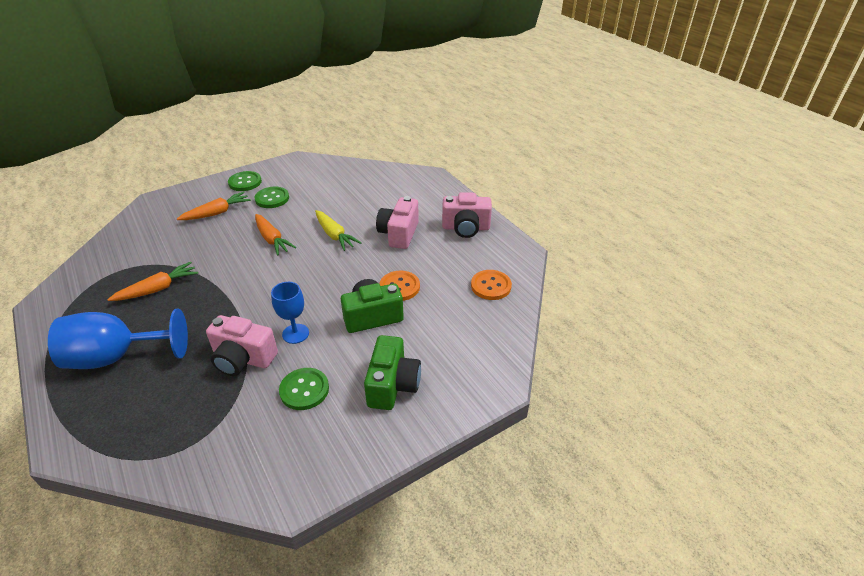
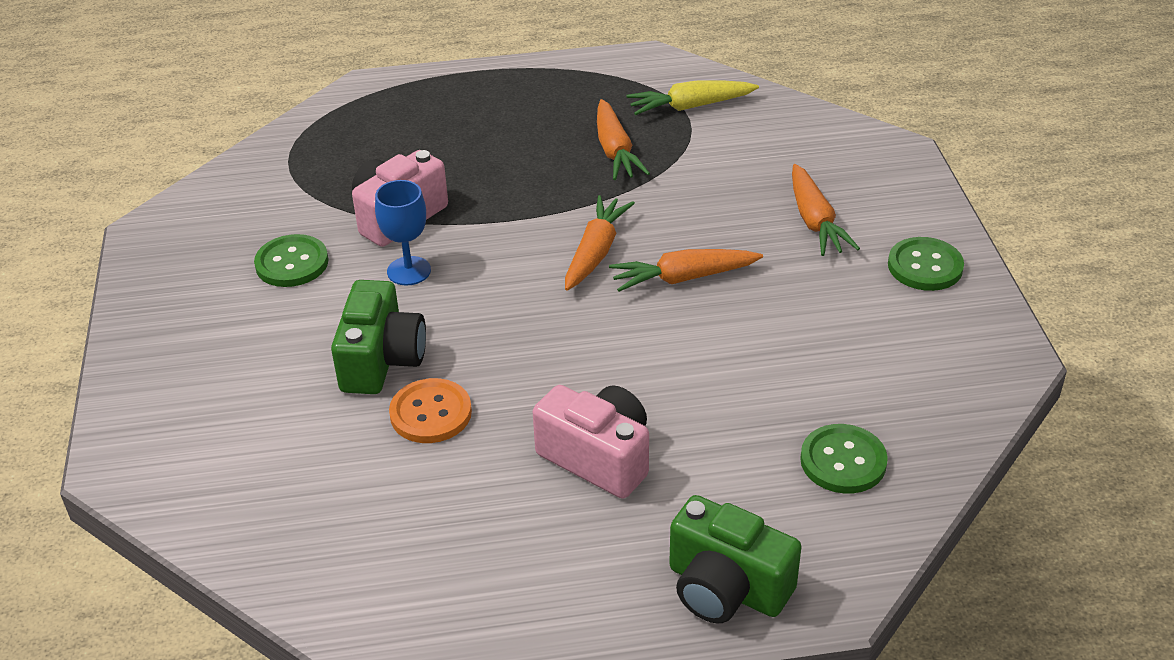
camera: 115 degrees right, 0 degrees up
blue goblet [48,308,188,369] -> none
green button [255,187,289,208] -> green button moved to [800,424,888,494]
yellow carrot [315,210,361,251] -> yellow carrot moved to [626,80,759,115]
green camera [364,335,421,410] -> green camera moved to [669,495,802,623]
pink camera [442,192,492,238] -> none
orange button [471,270,512,300] -> none
none -> orange carrot [565,195,635,291]

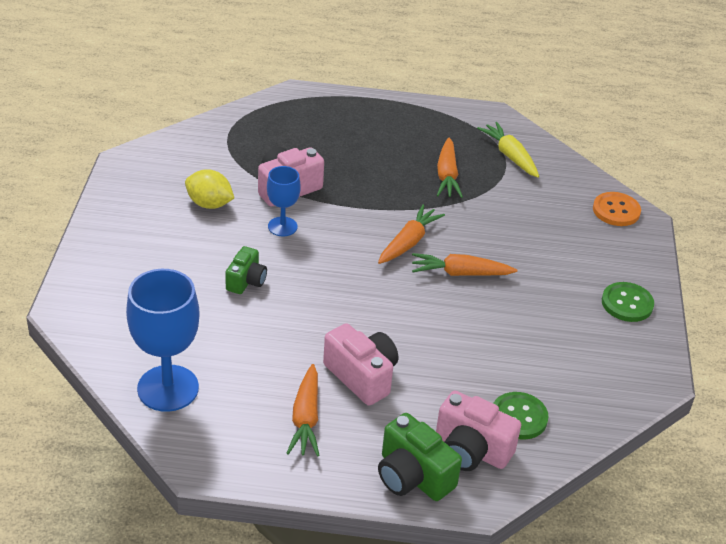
camera: 10 degrees right, 0 degrees up
green button [254,234,328,287] -> yellow lemon [185,169,234,209]
green camera [331,280,426,394] -> green camera [225,246,267,294], size x0.63
orange button [389,378,472,443] -> orange button moved to [593,192,641,226]
yellow carrot [626,80,759,115] -> yellow carrot turned 60 degrees clockwise [477,122,539,178]
orange carrot [792,164,860,256] -> orange carrot moved to [286,364,320,457]
none -> blue goblet [126,269,200,412]
none -> pink camera [436,391,521,471]

